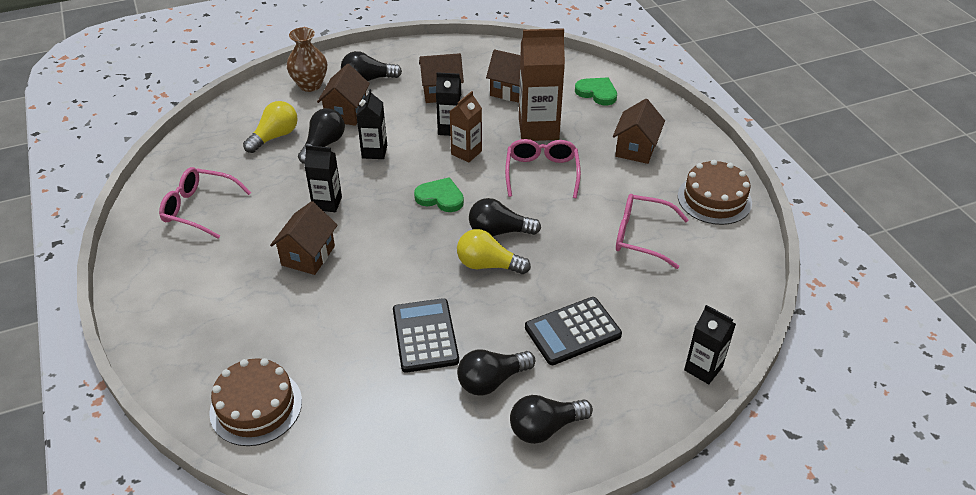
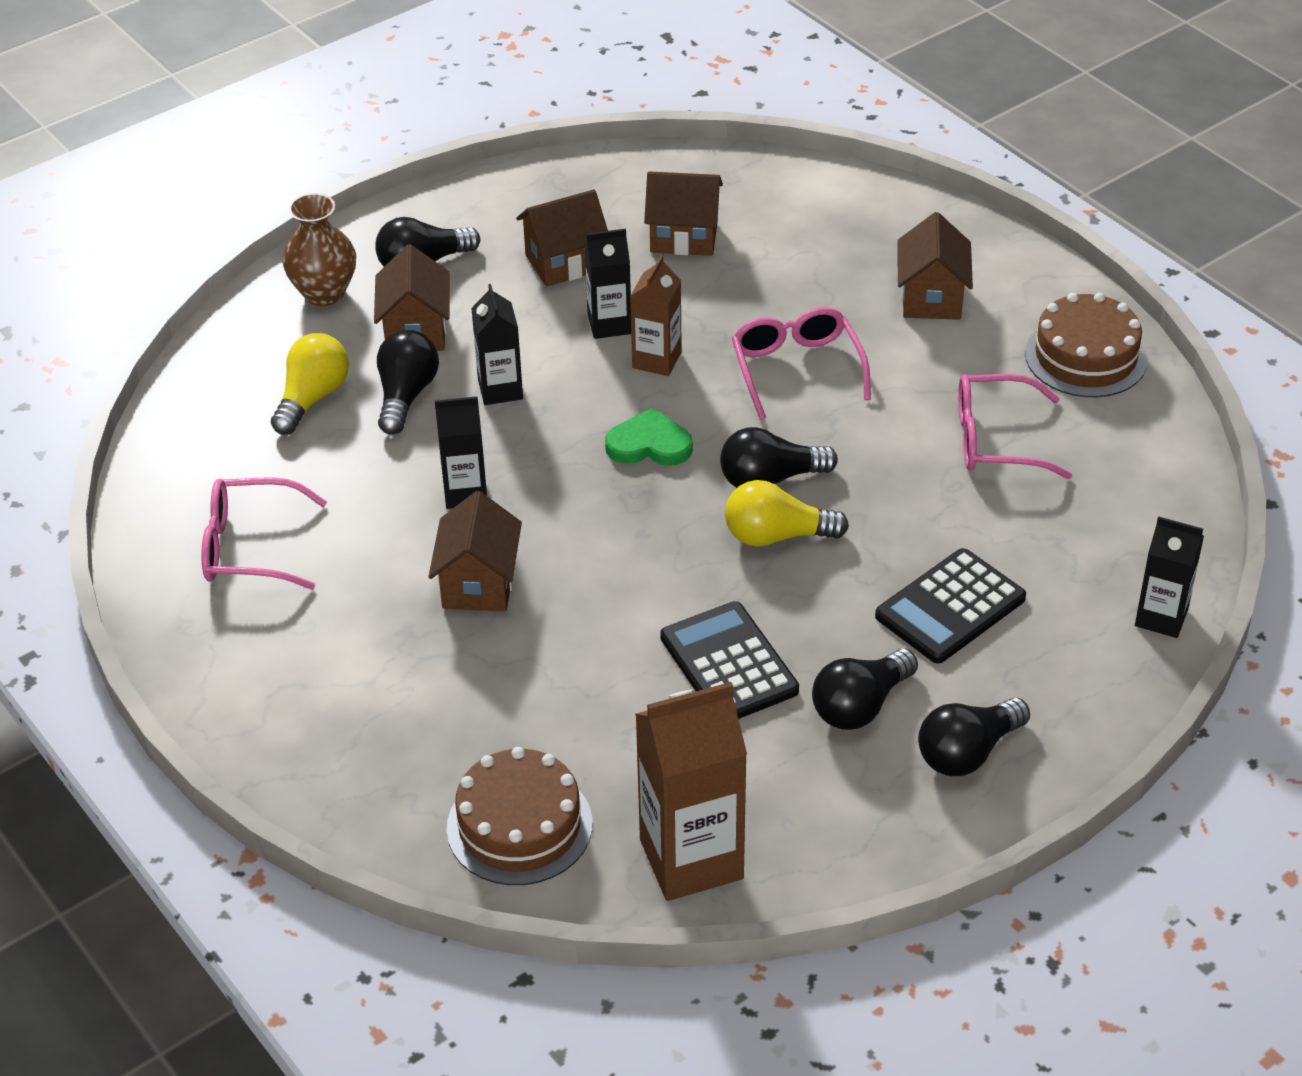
camera: 15 degrees left, 0 degrees up
brown carton [519,28,565,141] -> brown carton moved to [635,682,747,901]
green heart [575,77,617,105] -> none

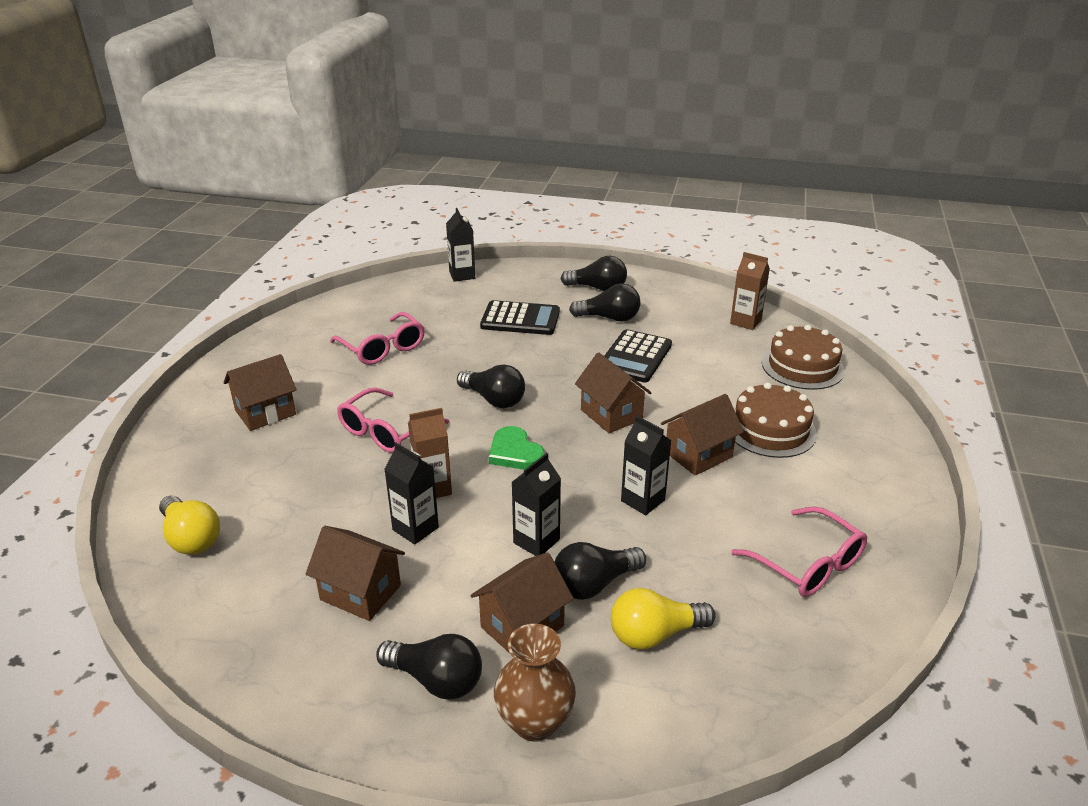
camera: 130 degrees left, 10 degrees down
brown carton [635,682,747,901] -> brown carton [730,252,770,330], size x0.58
brown house [644,171,723,256] -> brown house moved to [575,353,652,433]
yellow light bulb [725,480,849,546] -> yellow light bulb moved to [159,495,220,554]
brown cake [1025,293,1147,397] -> brown cake moved to [735,382,817,458]

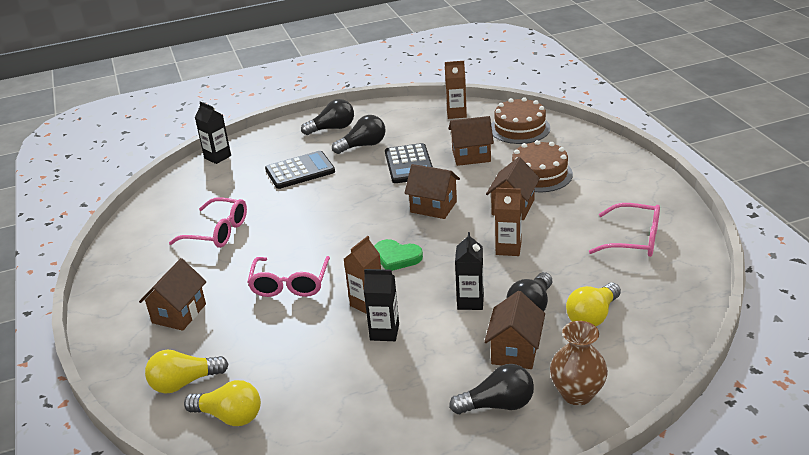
camera: 30 degrees left, 0 degrees up
brown house [306,526,405,621] -> brown house moved to [448,116,494,166]
black light bulb [457,364,525,408] -> none
black carton [621,416,671,515] -> brown carton [495,188,522,256]
none -> yellow light bulb [145,350,229,394]

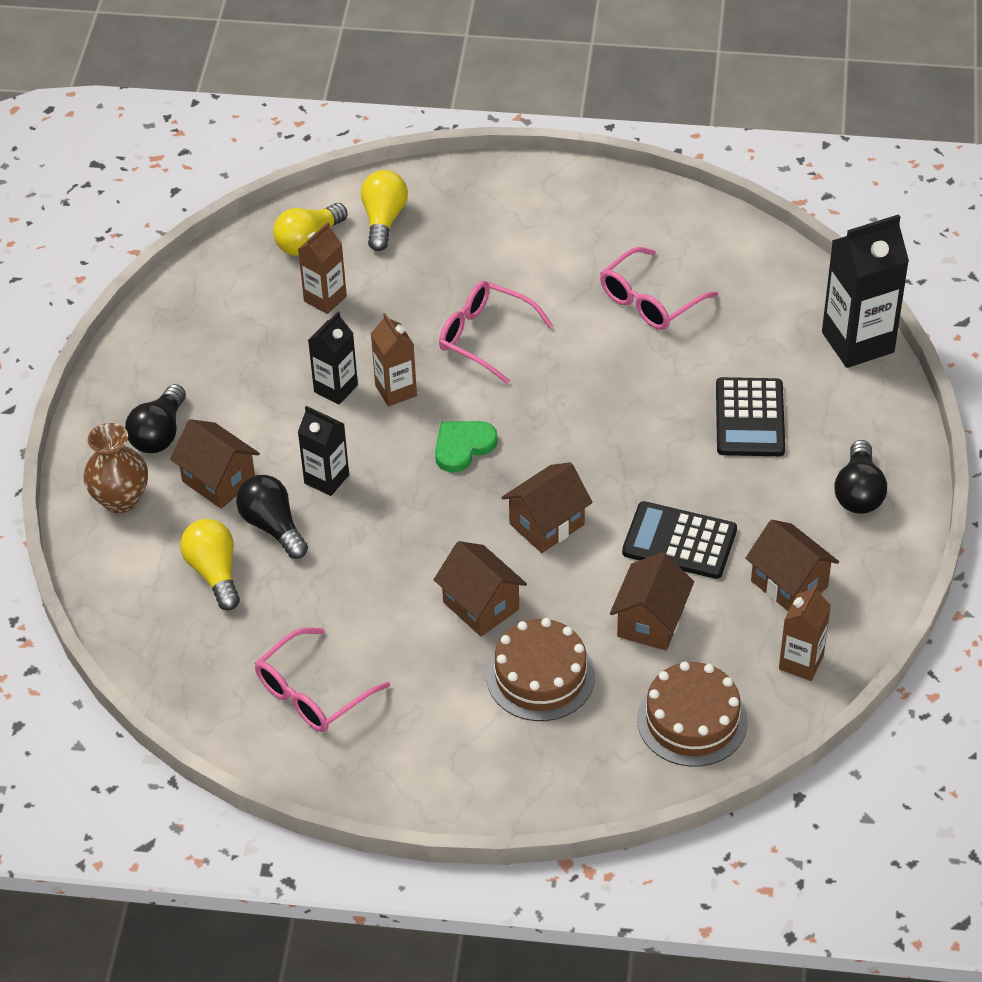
camera: 115 degrees right, 15 degrees up
brown house [139,258,207,331] -> brown house moved to [745,520,839,611]
black carton [195,101,231,164] -> black carton [822,214,909,368], size x1.72
black light bulb [332,115,386,154] -> none
brown carton [495,188,522,256] -> brown carton moved to [298,222,347,314]

